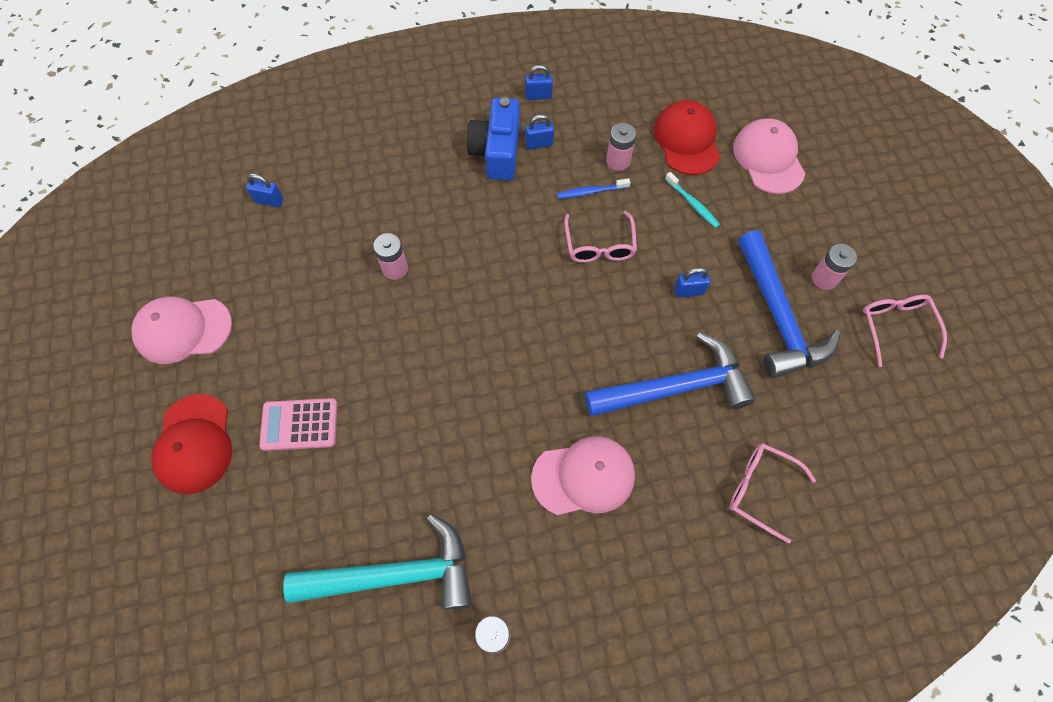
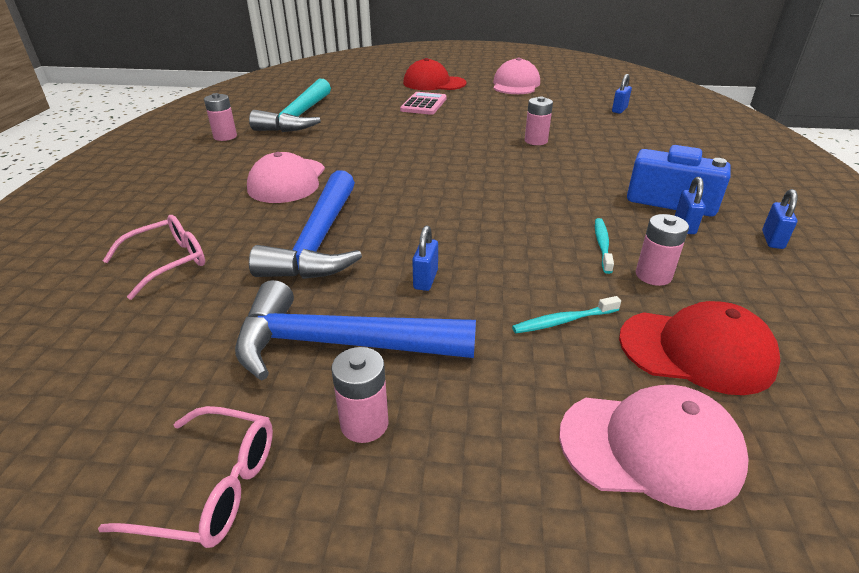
camera: 110 degrees right, 30 degrees down
blue toothbrush [557,178,631,199] -> turquoise toothbrush [595,218,614,274]
pink glasses [564,211,637,263] -> none

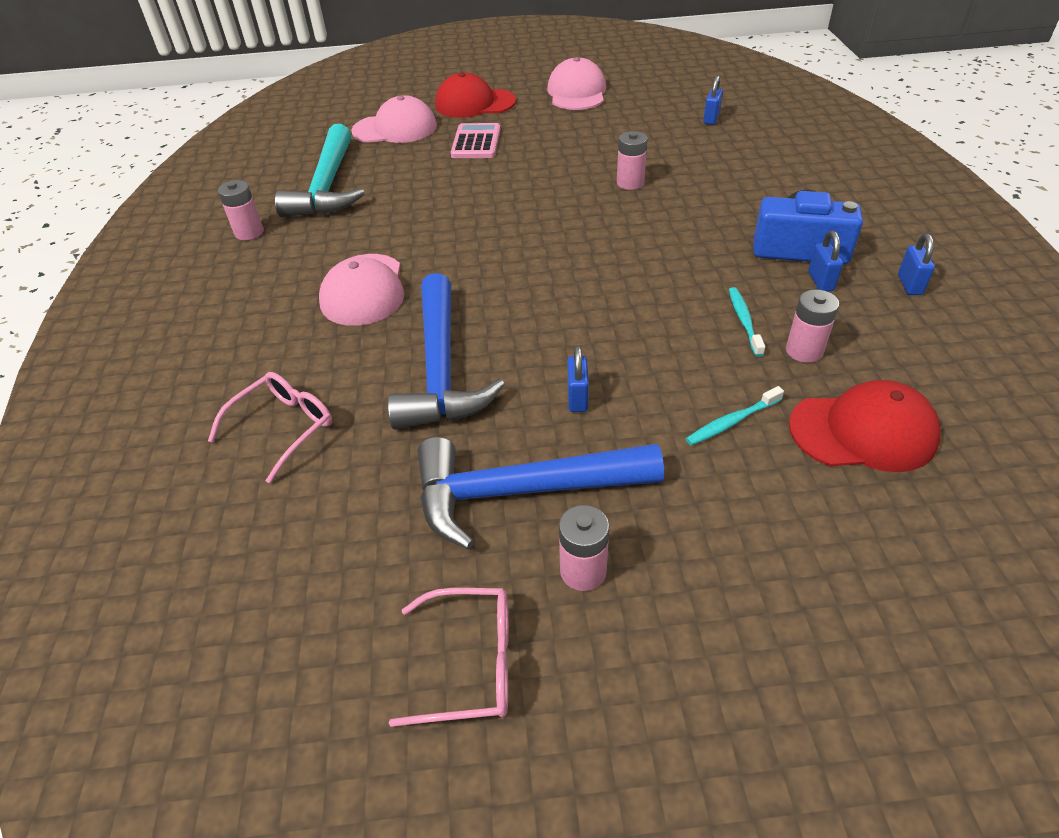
camera: 10 degrees left, 10 degrees up
pink cap [559,385,749,510] -> pink cap moved to [351,95,437,143]

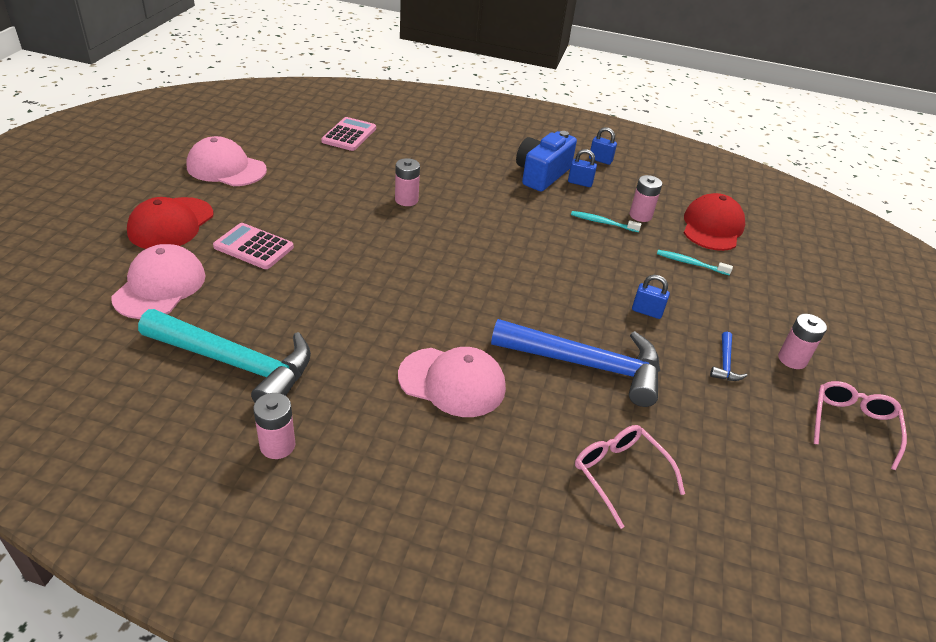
camera: 75 degrees left, 5 degrees down
blue hammer [418,437,664,550] -> blue hammer [710,332,747,381], size x0.40
turquoise toothbrush [686,386,784,445] -> turquoise toothbrush turned 120 degrees clockwise [657,250,733,275]
blue padlock [703,75,723,125] -> pink calculator [321,117,376,151]

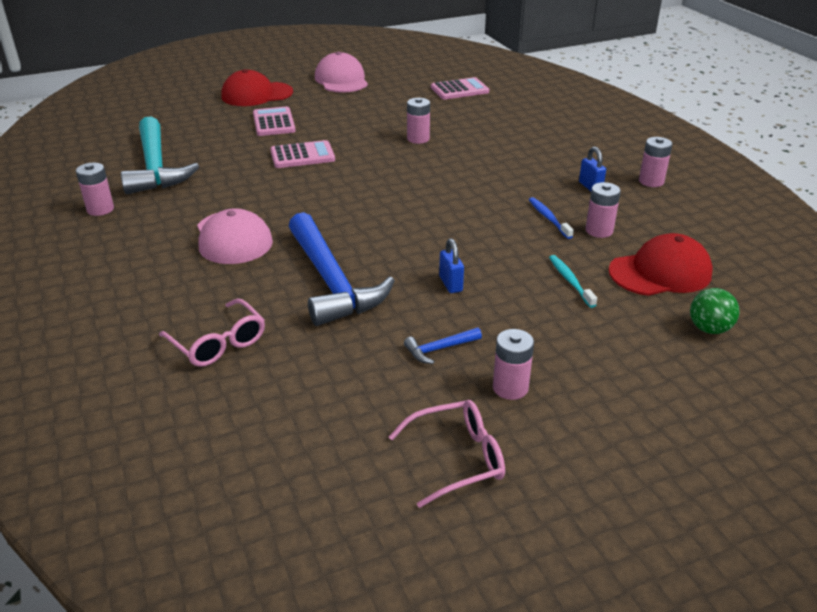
camera: 55 degrees right, 5 degrees down
pink cap [111,244,205,319] -> none
blue camera [516,131,577,191] -> none
turquoise toothbrush [571,211,641,232] -> blue toothbrush [529,197,574,239]
pink glasses [575,425,685,529] -> pink glasses turned 120 degrees clockwise [159,298,265,367]
blue padlock [589,127,617,165] -> pink battery [639,137,672,187]
none -> pink calculator [270,140,335,168]
none -> green ball [690,288,740,334]

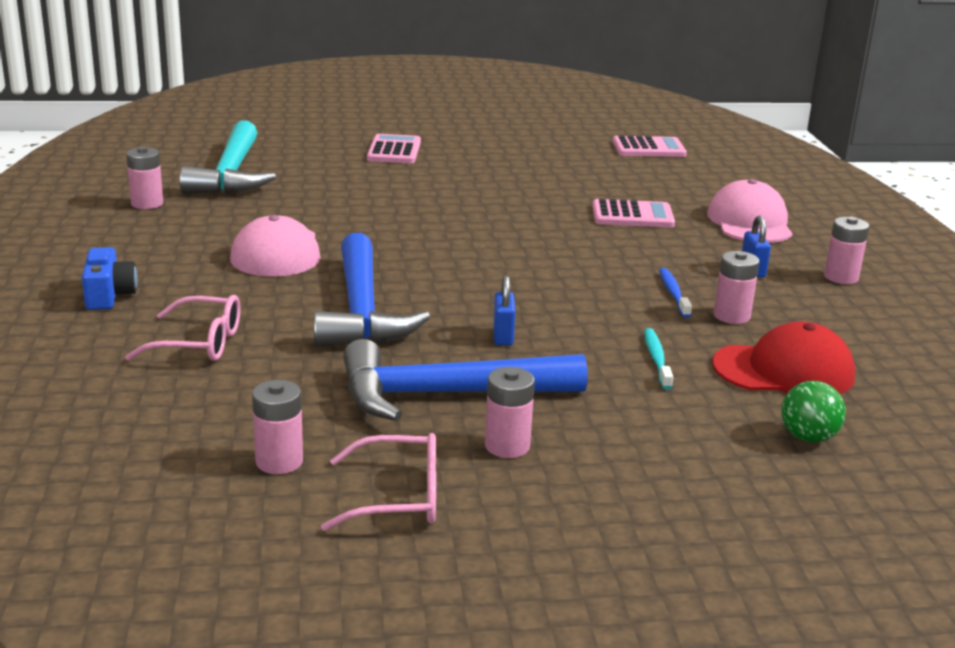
camera: 15 degrees right, 10 degrees down
pink glasses [159,298,265,367] -> pink glasses turned 60 degrees counterclockwise [125,295,240,361]
red cap [221,69,293,106] -> none
pink calculator [270,140,335,168] -> pink calculator moved to [592,199,675,228]
pink cap [315,52,368,93] -> pink cap moved to [707,179,793,243]
blue hammer [404,328,482,364] -> blue hammer [343,339,588,421], size x2.49
pink battery [407,97,430,144] -> pink battery moved to [252,380,303,474]
none -> blue camera [82,247,137,310]

